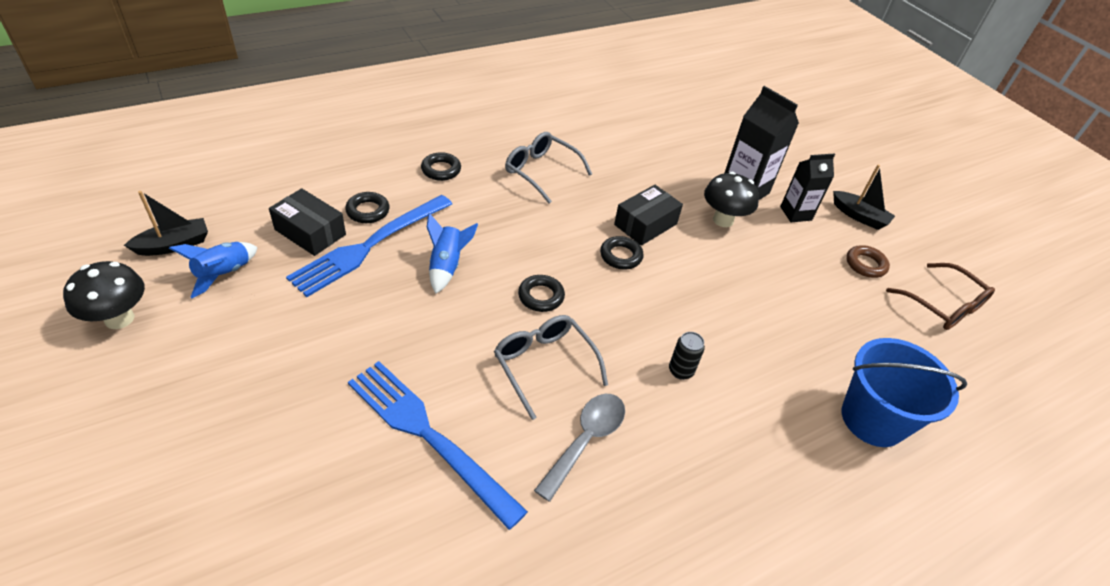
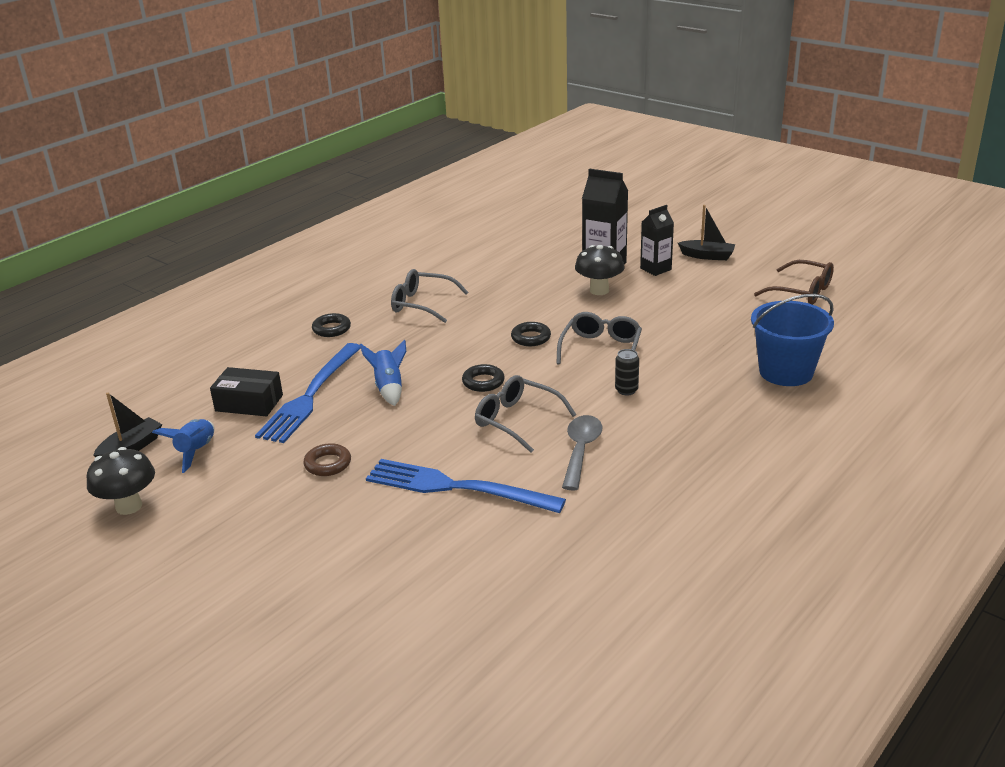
camera: 15 degrees left, 15 degrees down
black ring [345,192,390,223] -> none
black box [614,185,683,246] -> none
brown ring [846,245,890,278] -> brown ring moved to [303,443,351,476]
none -> grey glasses [556,312,642,364]

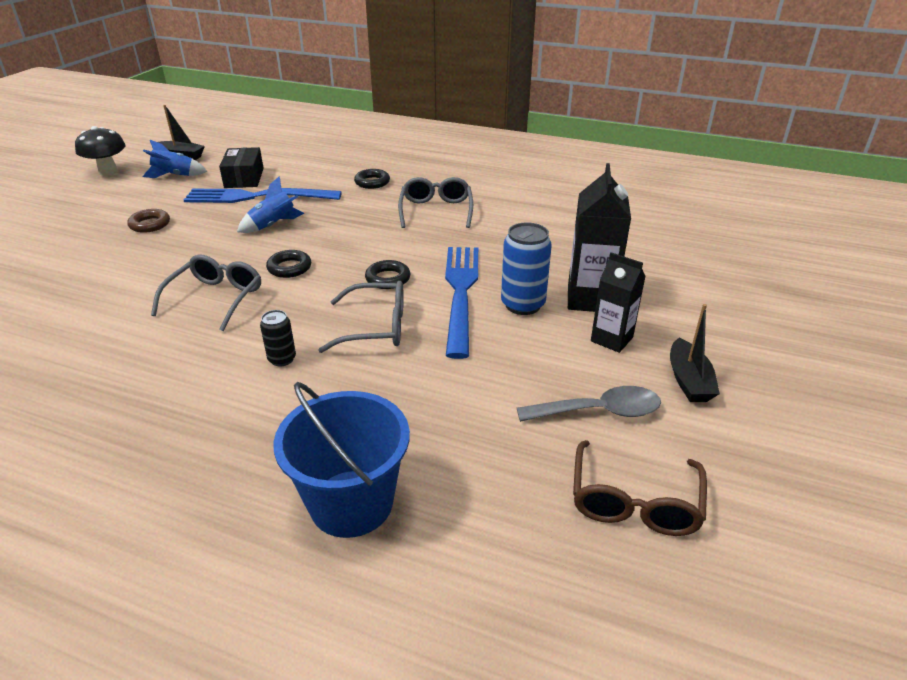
camera: 70 degrees right, 5 degrees up
blue fork [366,459,566,513] -> blue fork moved to [445,247,478,359]
grey spoon [562,415,602,491] -> grey spoon moved to [517,386,661,422]
black mushroom [575,245,625,295] -> blue can [501,222,552,315]

